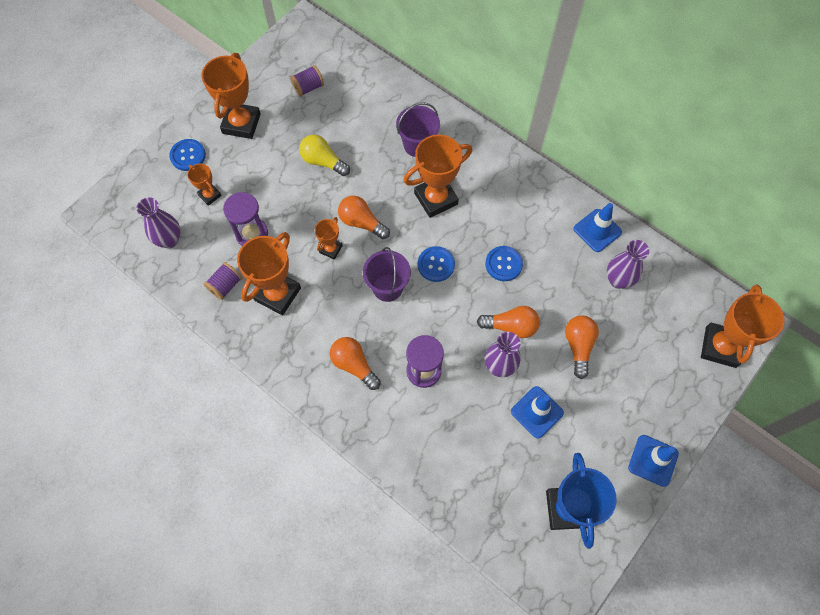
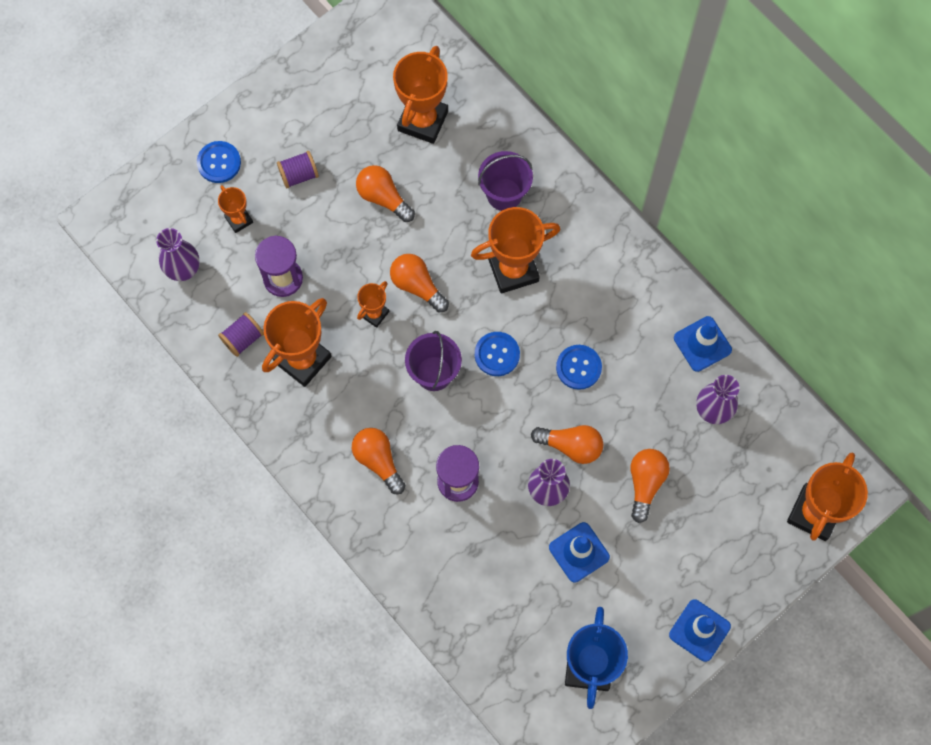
camera: 10 degrees right, 5 degrees up
orange trophy [202,53,261,139] -> orange trophy moved to [393,46,448,144]
purple spool [290,65,324,97] -> purple spool moved to [277,151,319,189]
yellow light bulb [299,135,350,176] -> orange light bulb [356,165,415,222]

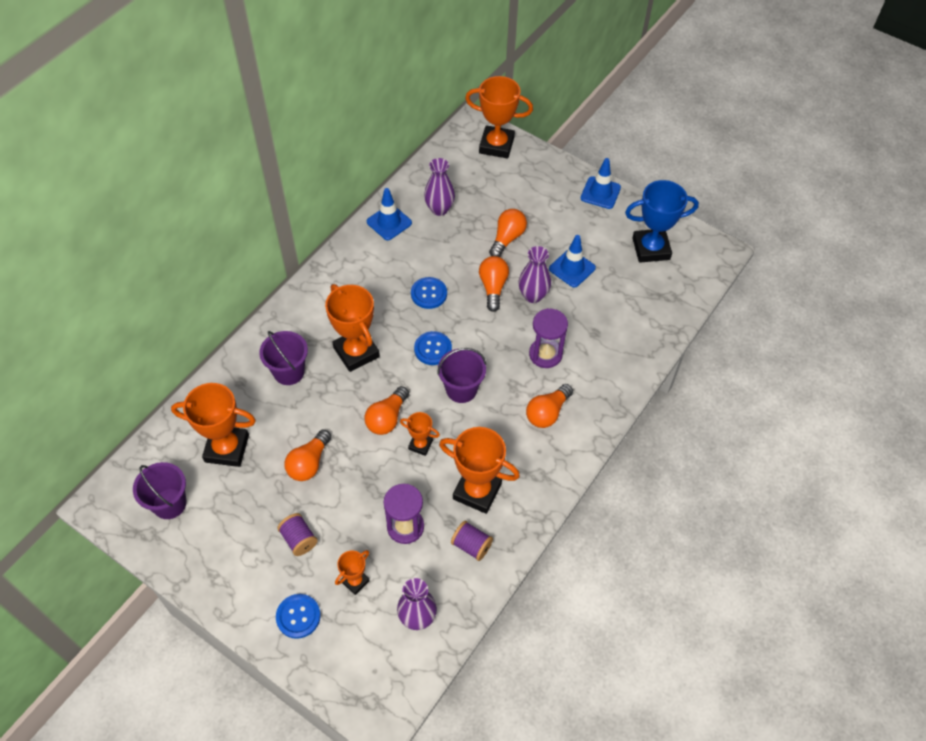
camera: 105 degrees left, 15 degrees down
orange light bulb [630,449,670,523] -> orange light bulb turned 120 degrees clockwise [489,209,527,257]
none -> purple bucket [133,462,186,519]

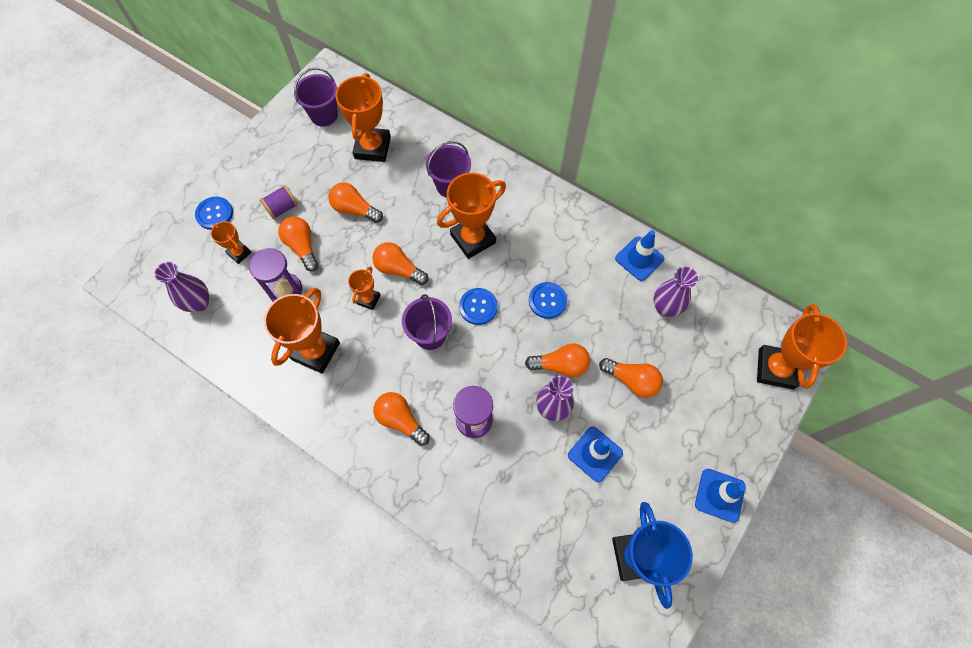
camera: 90 degrees right, 10 degrees up
purple spool [451,521,493,561] -> none
none -> orange light bulb [278,216,318,272]

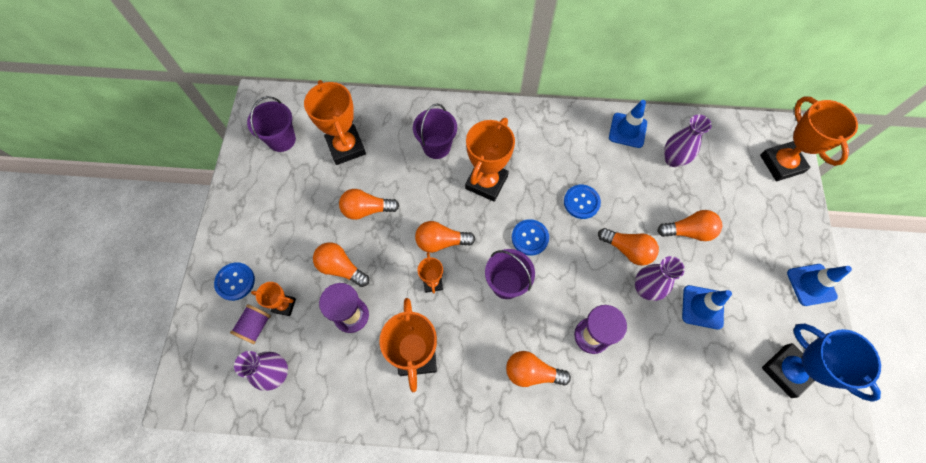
camera: 30 degrees left, 0 degrees up
purple spool [260,185,298,220] -> purple spool moved to [230,304,271,344]
orange light bulb [525,344,590,377] -> orange light bulb turned 60 degrees clockwise [598,228,659,266]

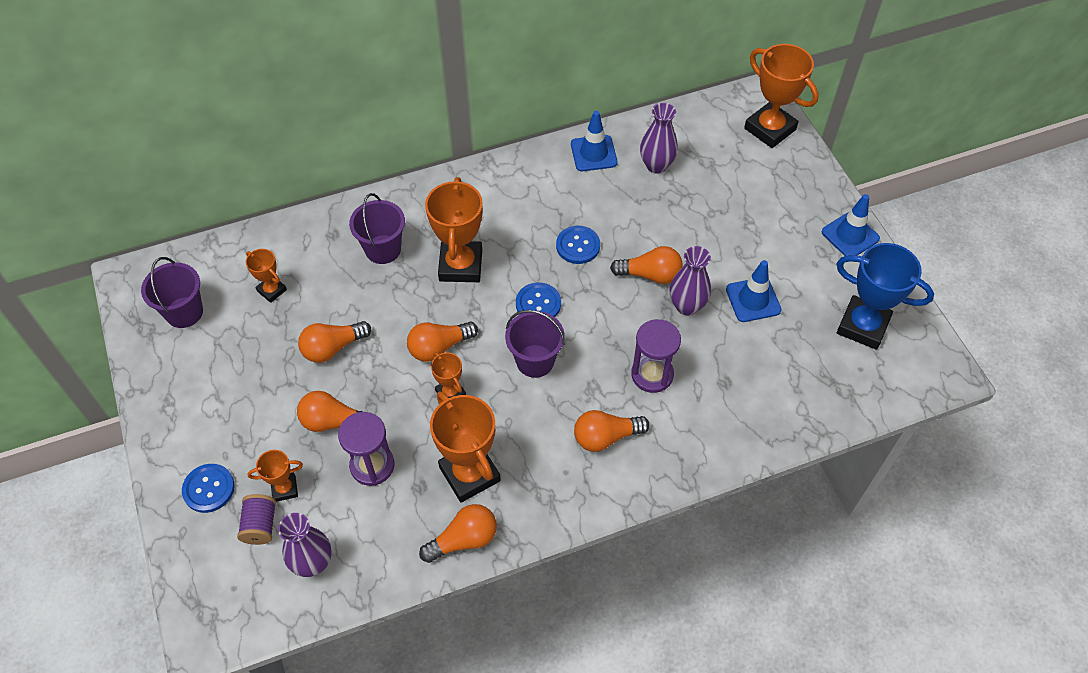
camera: 25 degrees left, 10 degrees down
orange trophy [304,80,366,165] -> orange trophy [246,249,287,303], size x0.52
orange light bulb [657,210,722,241] -> orange light bulb moved to [419,504,497,563]

